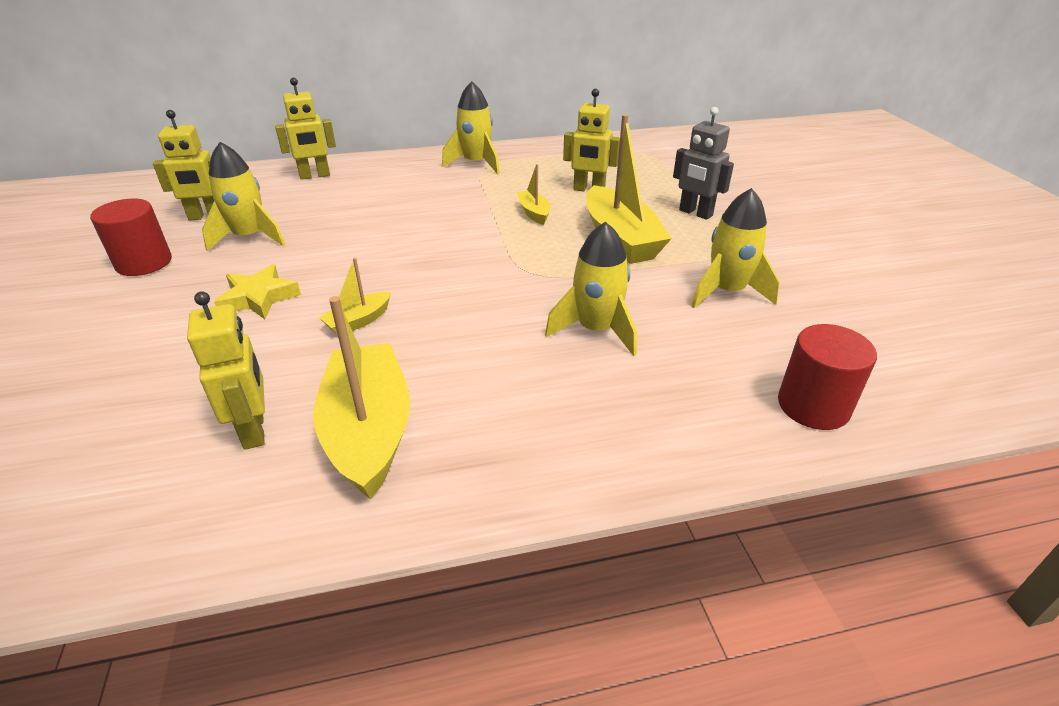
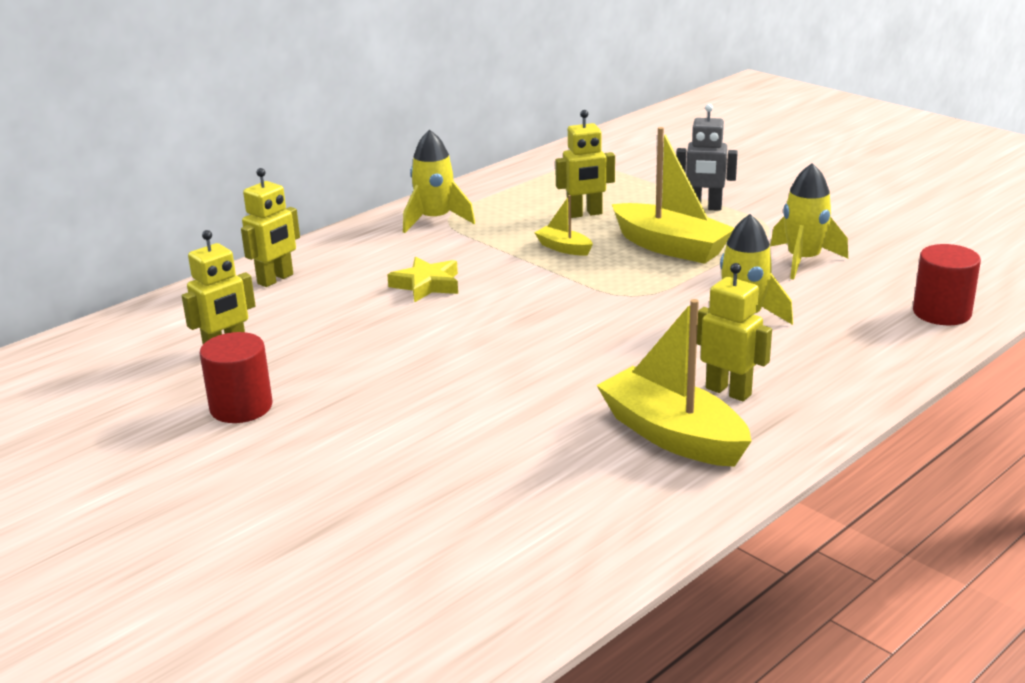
camera: 30 degrees left, 10 degrees down
yellow robot [187,291,265,450] -> yellow robot moved to [697,263,772,401]
yellow rocket [202,142,286,251] -> none
yellow star [214,264,301,319] -> yellow star moved to [387,257,458,303]
yellow boat [319,258,391,335] -> none

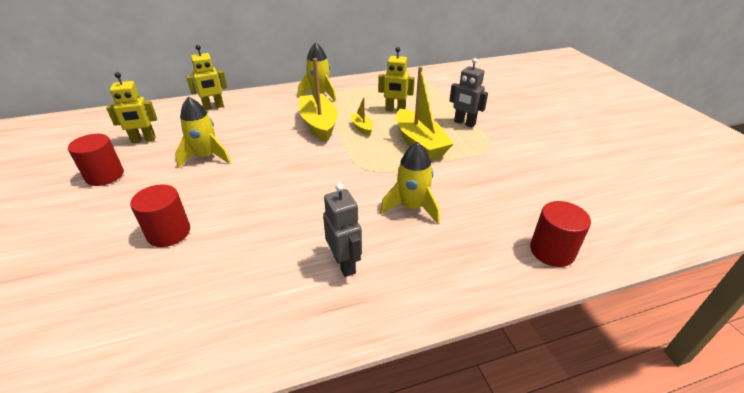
camera: 25 degrees right, 10 degrees up
yellow star [387,257,458,303] -> none
yellow boat [596,299,752,467] -> yellow boat moved to [299,58,338,142]
yellow robot [697,263,772,401] -> grey robot [323,183,362,277]
yellow rocket [770,163,848,280] -> yellow rocket moved to [175,97,231,168]
none -> red cylinder [130,185,190,247]

